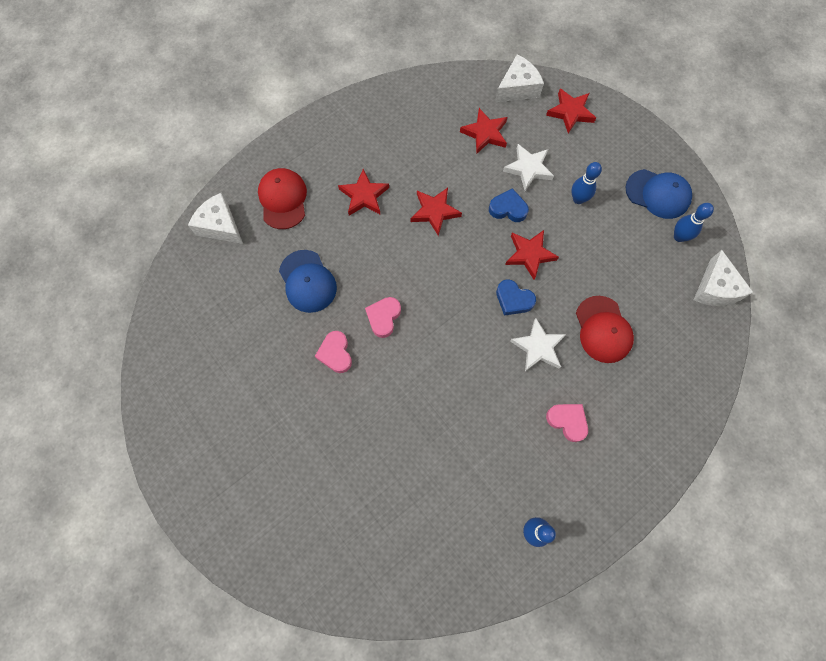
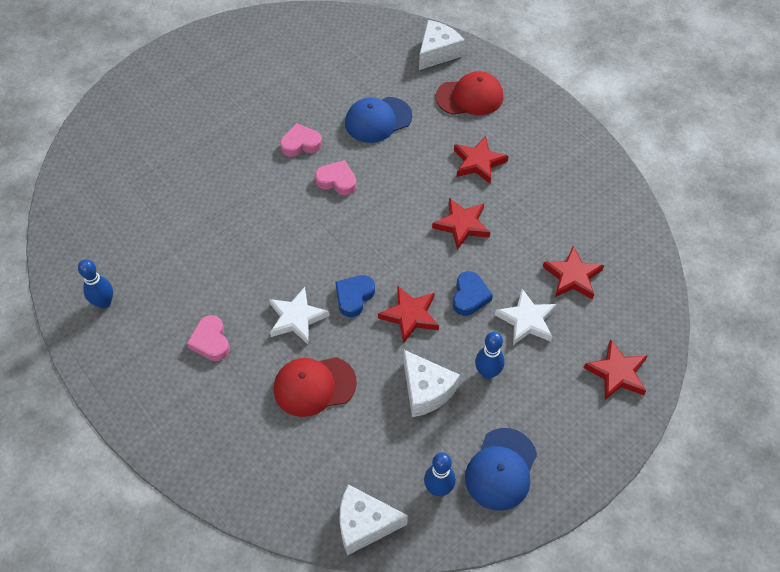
camera: 90 degrees right, 15 degrees down
white cheese [495,55,544,102] -> white cheese moved to [404,350,460,417]
pink heart [546,404,588,442] -> pink heart turned 120 degrees clockwise [187,315,230,361]

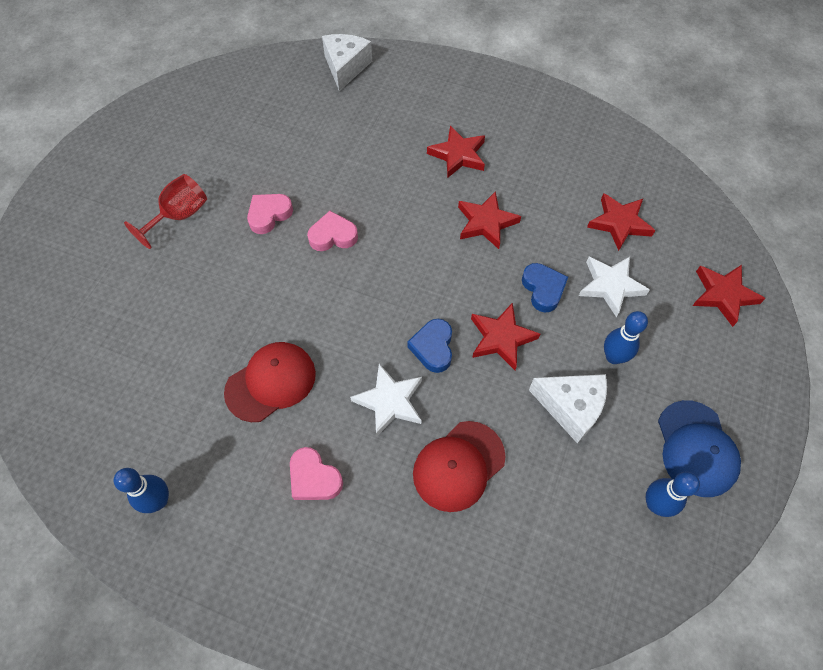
camera: 30 degrees left, 5 degrees up
white cheese [339,484,408,556] -> none
blue cap [345,97,412,143] -> none
red cap [436,71,503,115] -> red cap moved to [224,342,316,422]
none -> red goblet [124,174,207,249]

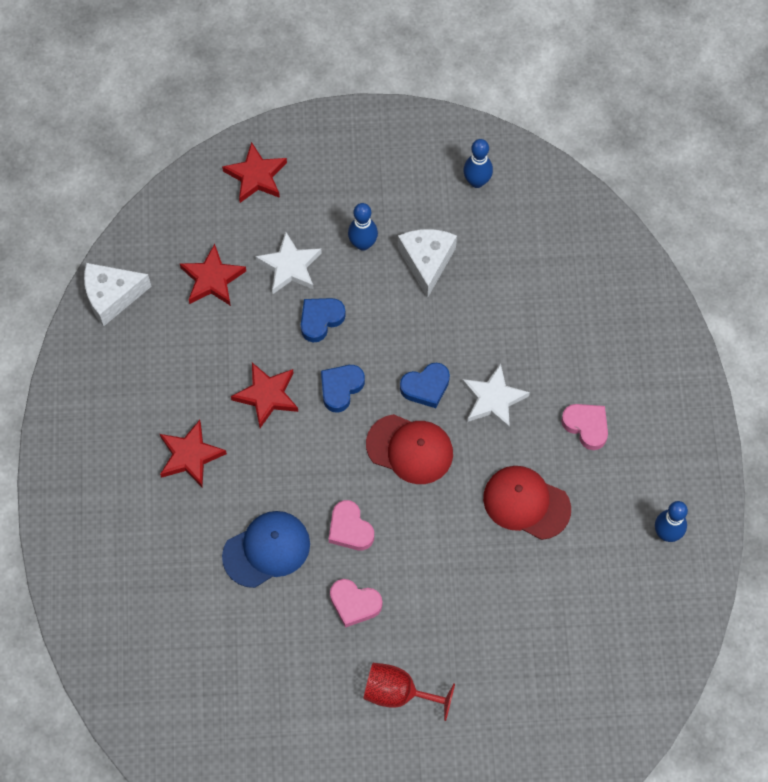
camera: 115 degrees left, 5 degrees up
pink heart [290,447,343,500] -> pink heart turned 60 degrees counterclockwise [561,404,608,450]
white cheese [322,34,372,91] -> white cheese moved to [84,263,151,326]
red cap [413,421,506,512] -> red cap moved to [366,414,453,484]
red star [471,302,540,370] -> none
blue cap [658,400,741,497] -> blue cap moved to [222,511,310,588]
none -> blue heart [321,365,365,413]

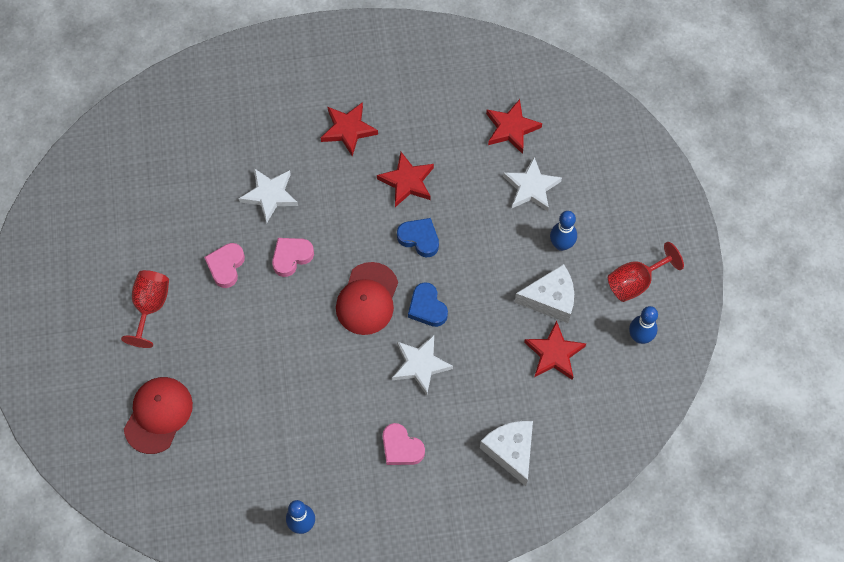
camera: 85 degrees right, 0 degrees up
white cheese [84,263,151,326] -> white cheese moved to [480,421,533,486]
red star [222,142,287,203] -> red star moved to [524,321,586,380]
blue cap [222,511,310,588] -> white star [239,168,298,223]
blue heart [301,298,346,343] -> none
red cap [483,466,571,540] -> red cap moved to [124,377,193,454]
pink heart [561,404,608,450] -> pink heart turned 90 degrees clockwise [383,423,425,465]
none -> red goblet [608,242,684,302]

